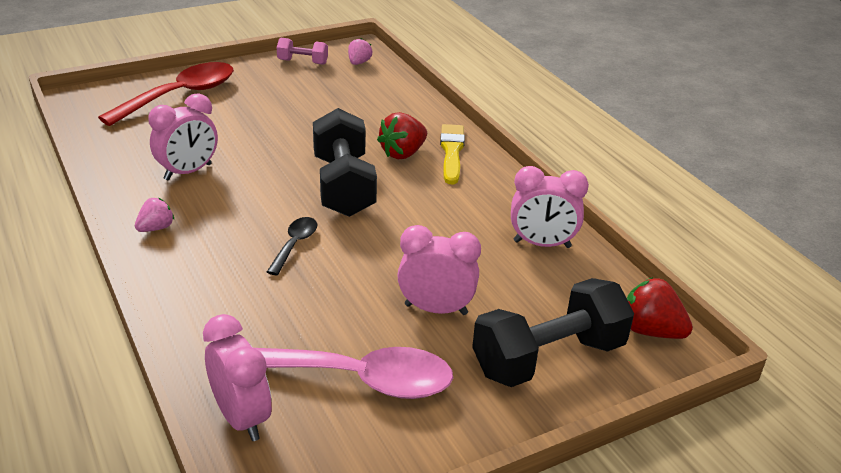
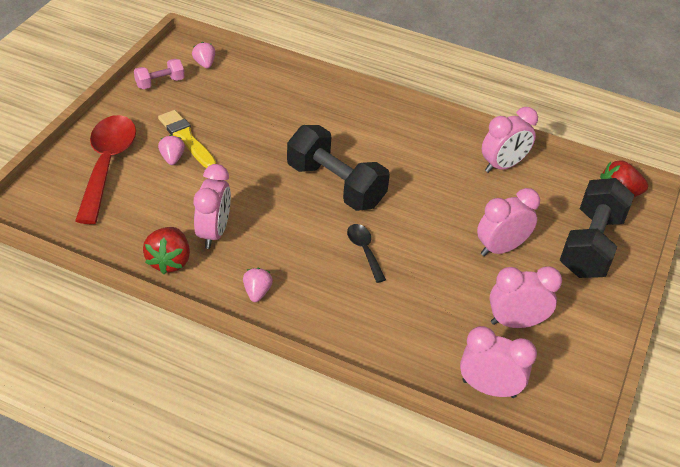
camera: 40 degrees left, 10 degrees up
pink spoon [255,347,453,399] -> pink clock [489,266,562,328]
red strawberry [377,112,427,159] -> red strawberry moved to [143,227,190,274]
yellow brush [440,124,465,184] -> yellow brush moved to [158,110,216,168]
none -> pink strawberry [158,135,185,165]

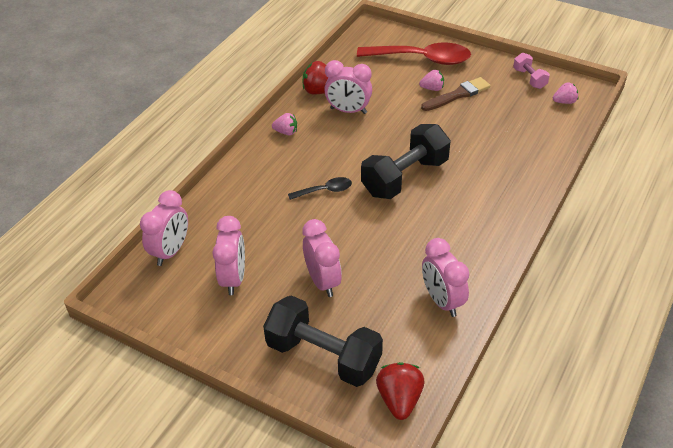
camera: 100 degrees right, 0 degrees up
yellow brush [158,110,216,168] -> brown brush [421,77,491,111]

